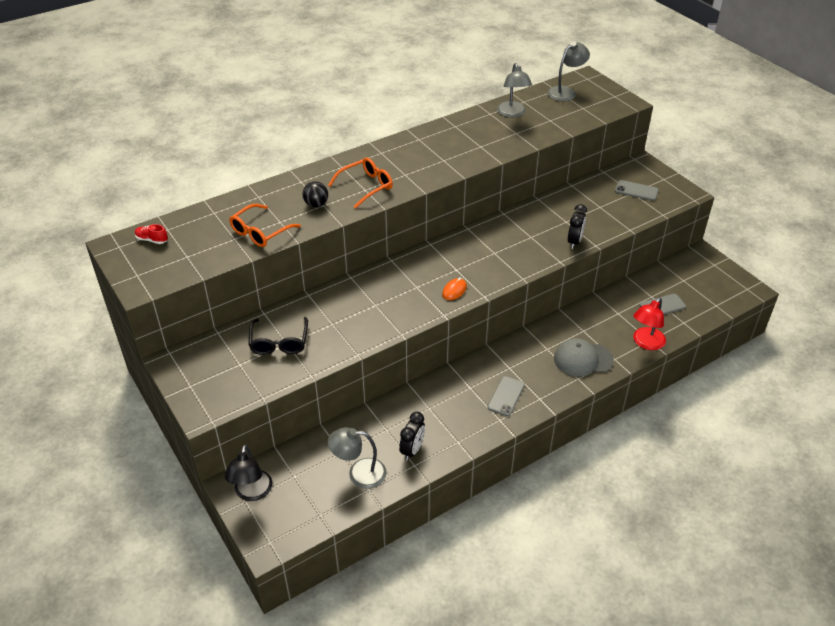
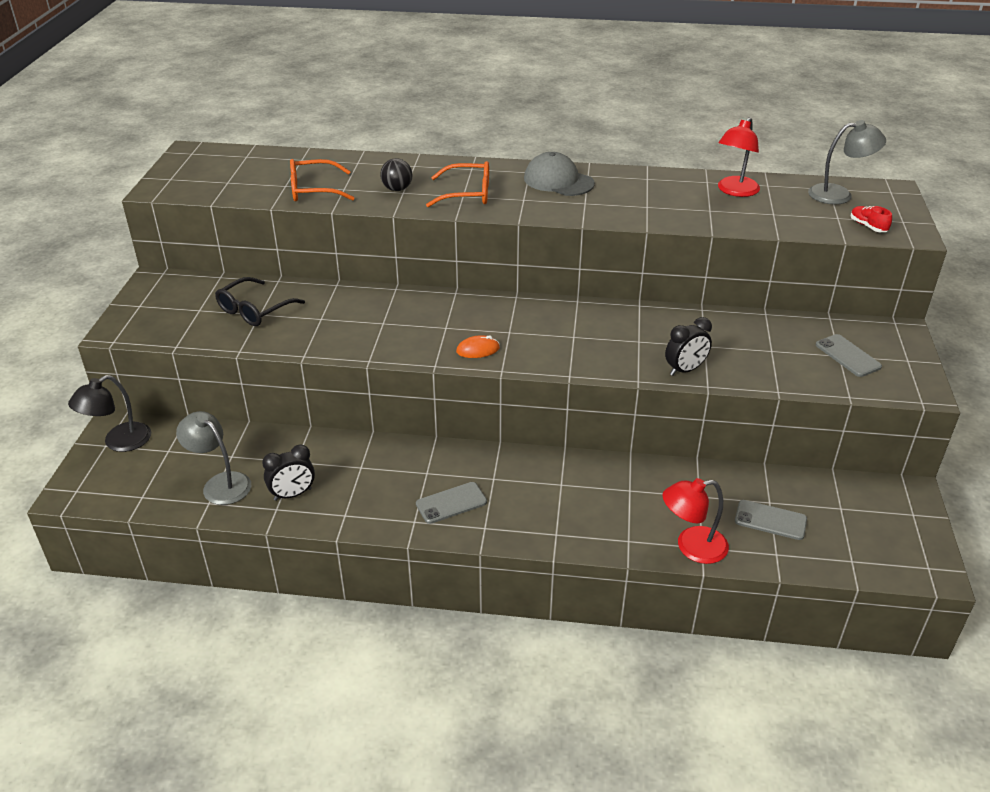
camera: 40 degrees right, 5 degrees down
red shoe [135,224,168,244] -> red shoe moved to [851,206,892,232]
grey lamp [497,63,532,118] -> red lamp [718,117,760,197]
grey cap [554,338,614,376] -> grey cap moved to [524,152,595,196]

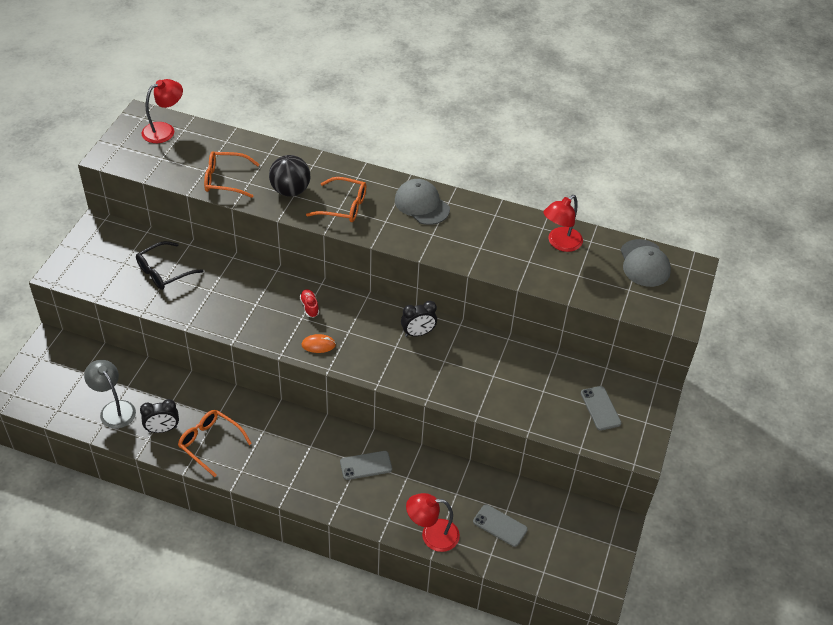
camera: 10 degrees right, 10 degrees up
black lamp [68,375,151,452] -> none
black ball [380,158,412,191] -> black ball [269,155,310,197], size x1.59
grey phone [416,482,487,524] -> grey phone moved to [340,451,392,480]
black clock [665,317,712,376] -> black clock moved to [401,301,437,337]
grey lamp [808,120,886,204] -> grey cap [621,239,671,287]
red shoe [851,206,892,232] -> red shoe moved to [300,289,319,318]
none -> red lamp [142,79,183,143]
none -> orange glasses [178,410,252,477]

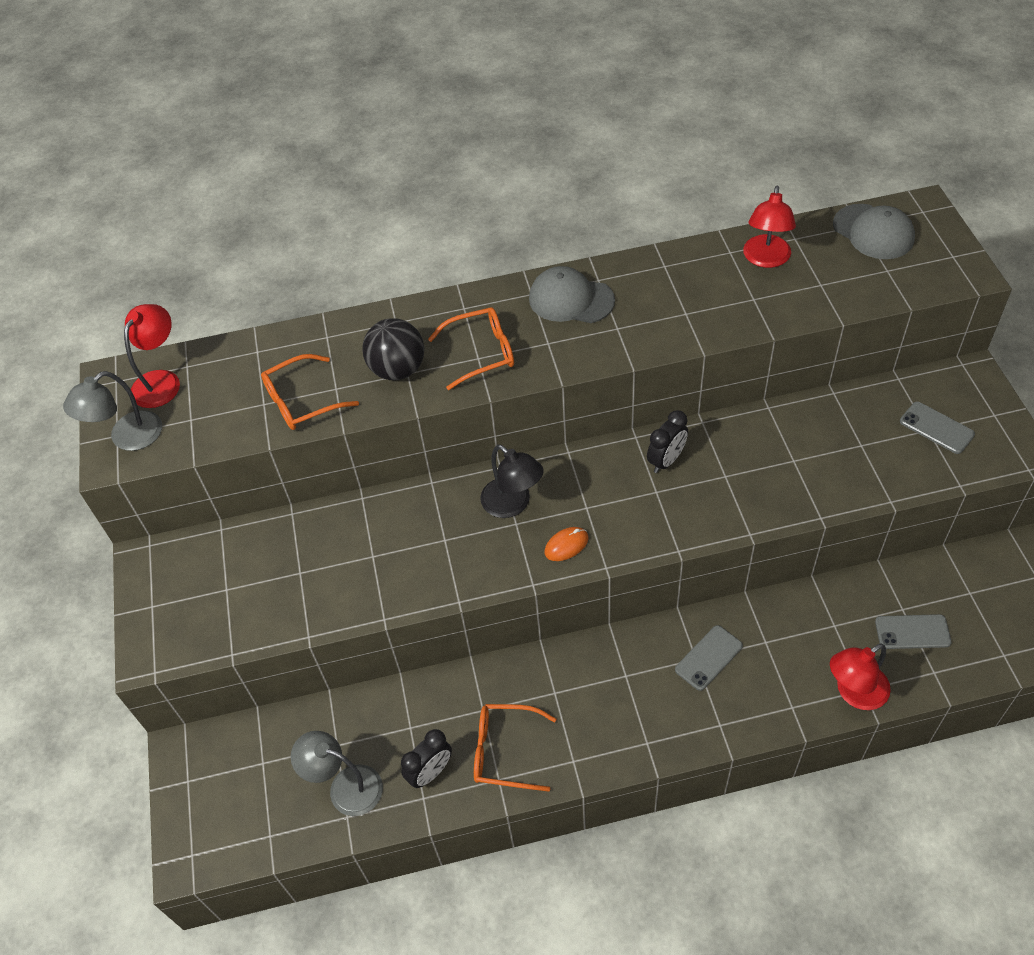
camera: 25 degrees left, 5 degrees up
black glasses [136,241,204,290] -> none
red shoe [300,289,319,318] -> black lamp [480,444,544,518]
none -> grey lamp [63,371,162,451]

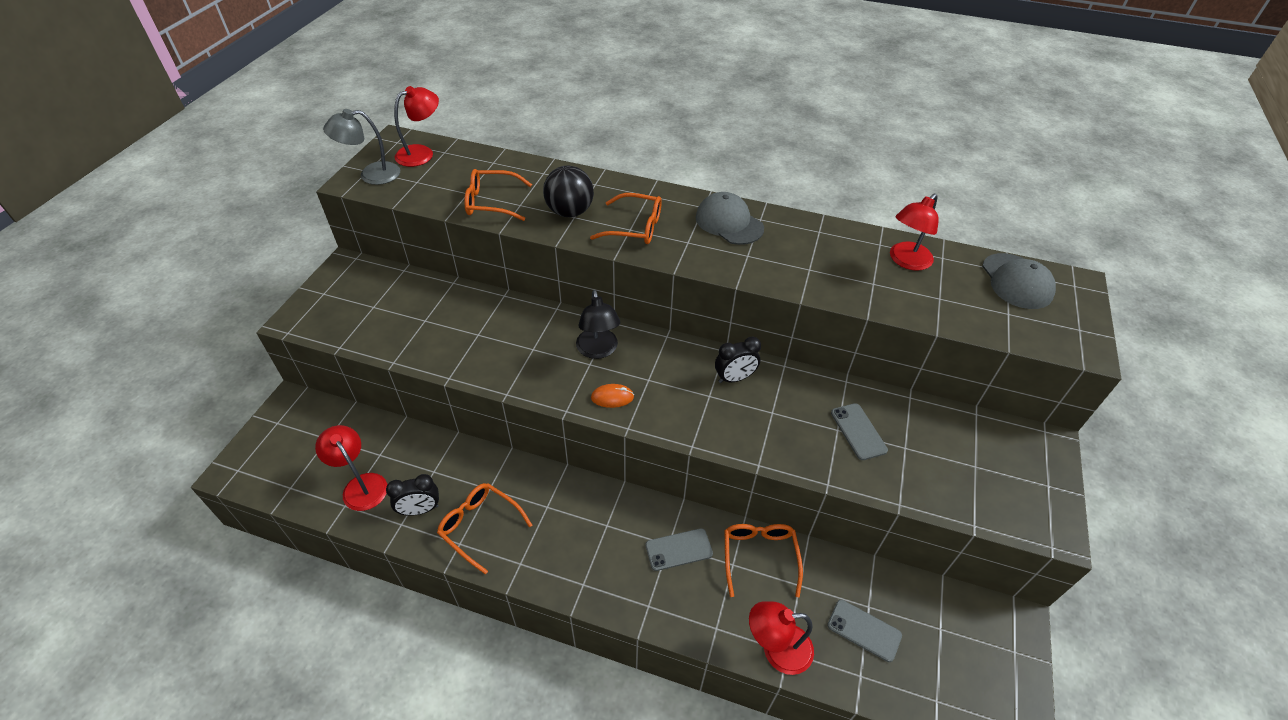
camera: 25 degrees right, 5 degrees down
grey lamp [291,731,383,816] -> red lamp [315,425,387,511]
grey phone [900,402,975,454] -> grey phone moved to [831,403,888,460]
none -> orange glasses [725,524,803,597]

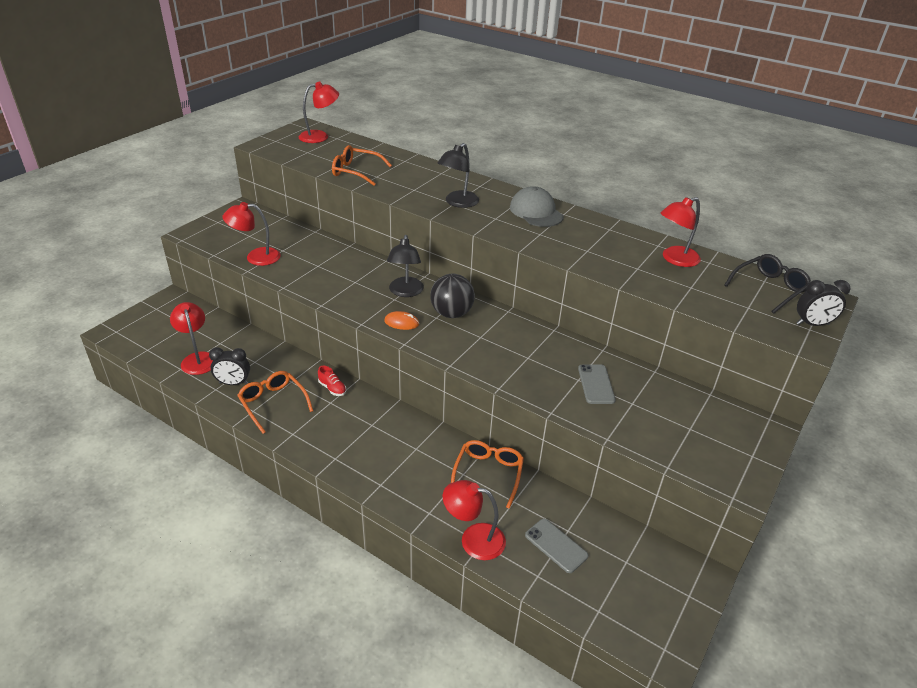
camera: 15 degrees right, 10 degrees down
grey lamp [323,109,400,185] -> none
black ball [543,166,594,217] -> black ball moved to [430,274,475,318]
orange glasses [590,193,662,244] -> black lamp [438,143,479,208]
grey phone [645,528,713,571] -> none
black clock [715,337,761,383] -> black clock moved to [796,280,851,326]
grey cap [982,253,1056,309] -> black glasses [724,254,811,314]
none -> red lamp [223,202,281,266]
none -> red shoe [318,366,346,396]

